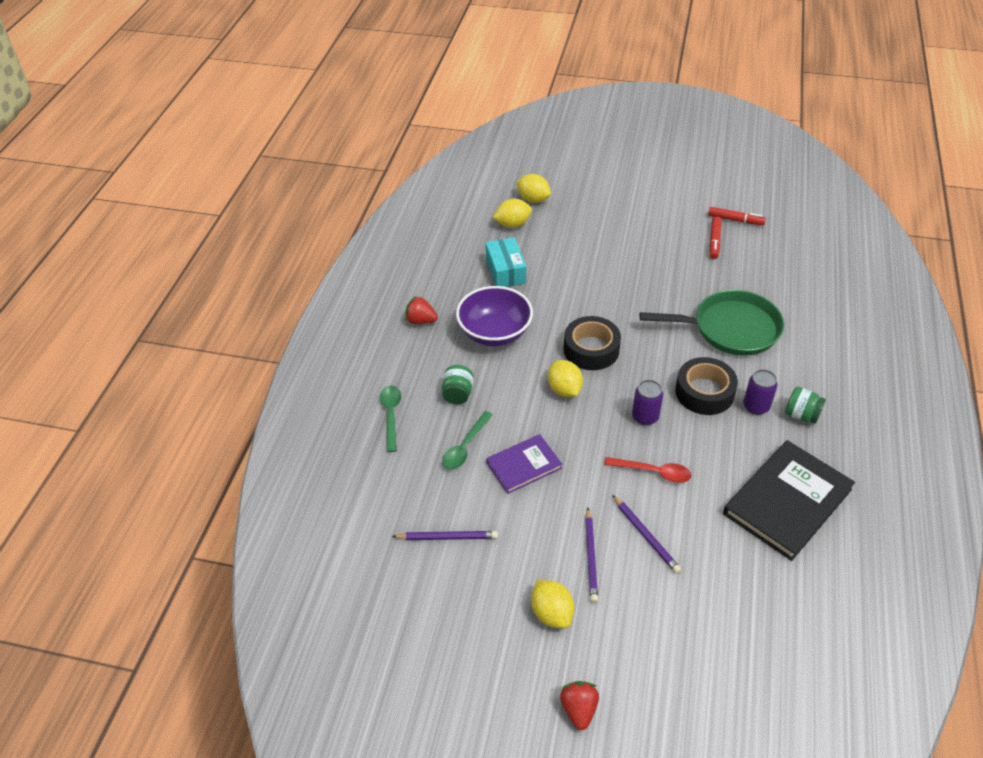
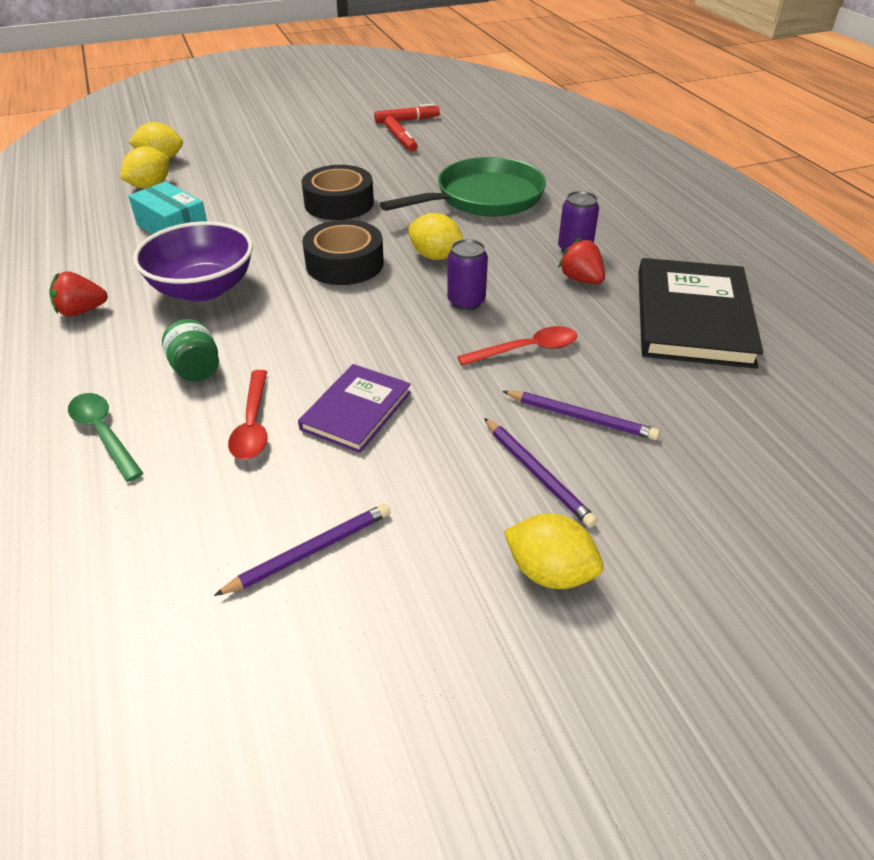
camera: 35 degrees left, 5 degrees down
green spoon [442,411,493,470] -> red spoon [228,370,268,460]
yellow lemon [548,360,583,397] -> yellow lemon moved to [408,213,463,260]
red strawberry [560,681,599,730] -> red strawberry moved to [558,238,605,284]
black tape [675,357,738,415] -> black tape moved to [301,165,374,220]
green jar [785,387,826,424] -> none

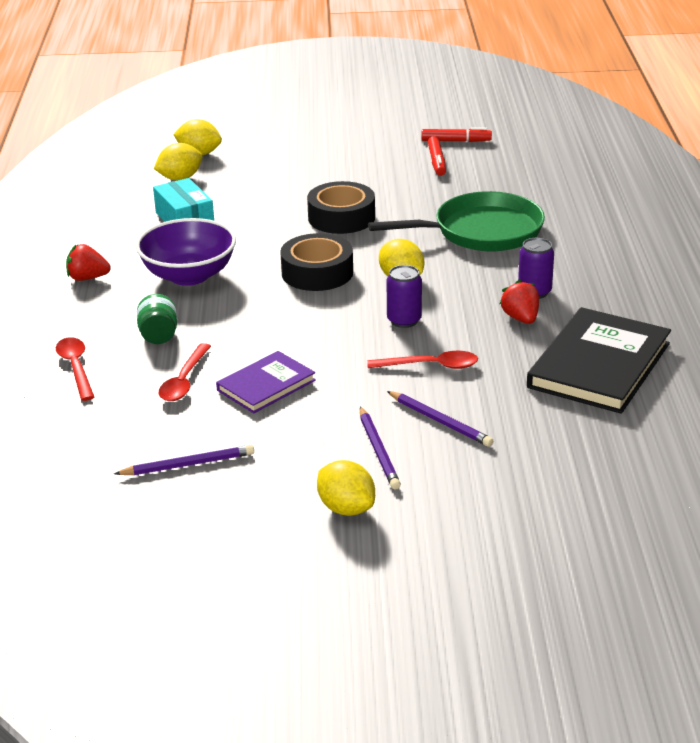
camera: 20 degrees right, 10 degrees down
green spoon [68,393,143,482] -> red spoon [56,337,94,401]

